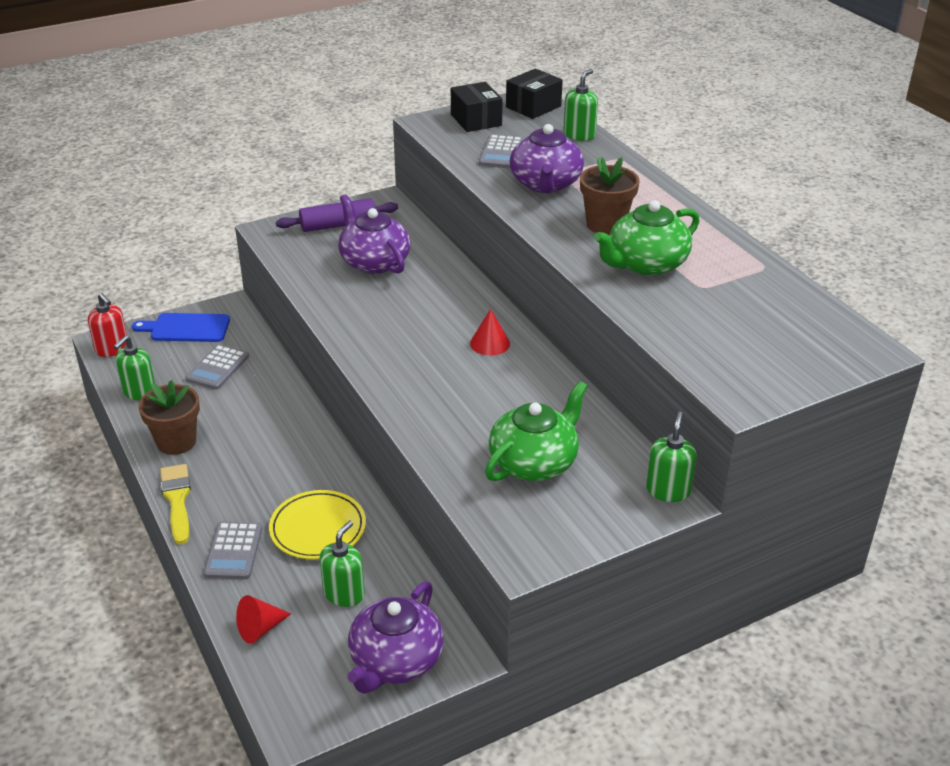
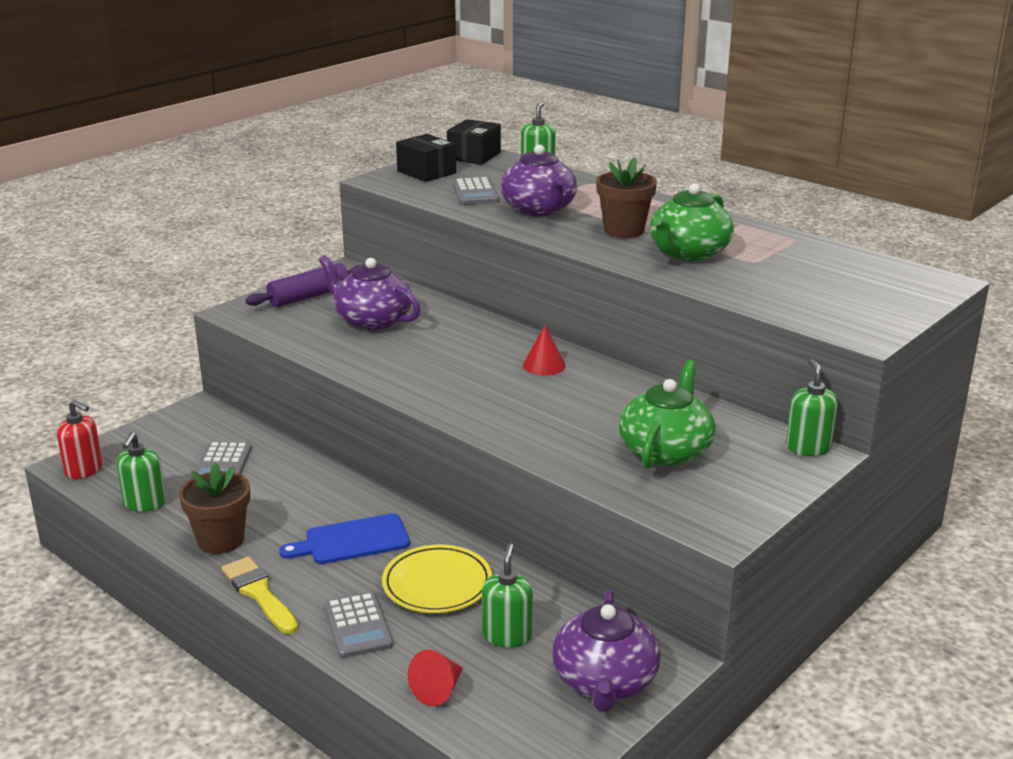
camera: 20 degrees left, 10 degrees down
blue cutting board [132,313,230,342] -> blue cutting board moved to [279,513,410,564]

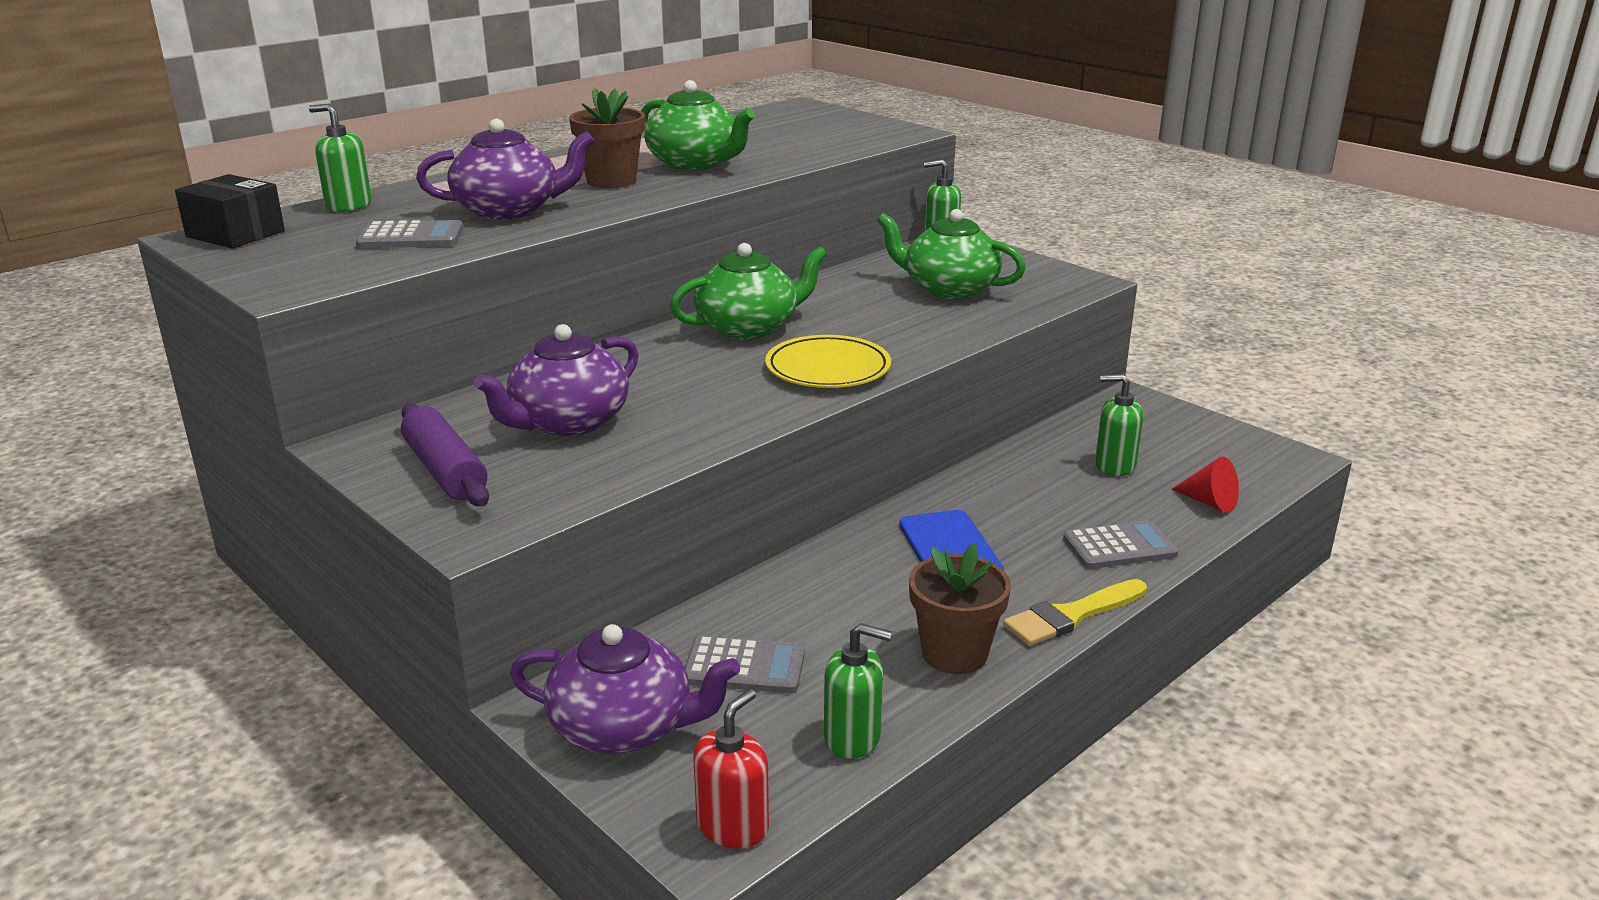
camera: 85 degrees left, 0 degrees up
yellow plate [382,545,492,613] -> yellow plate moved to [765,335,891,388]
black box [396,134,456,182] -> none
red cone [523,325,566,376] -> green teapot [670,243,827,340]
purple teapot [552,590,661,712] -> purple teapot moved to [510,624,740,754]

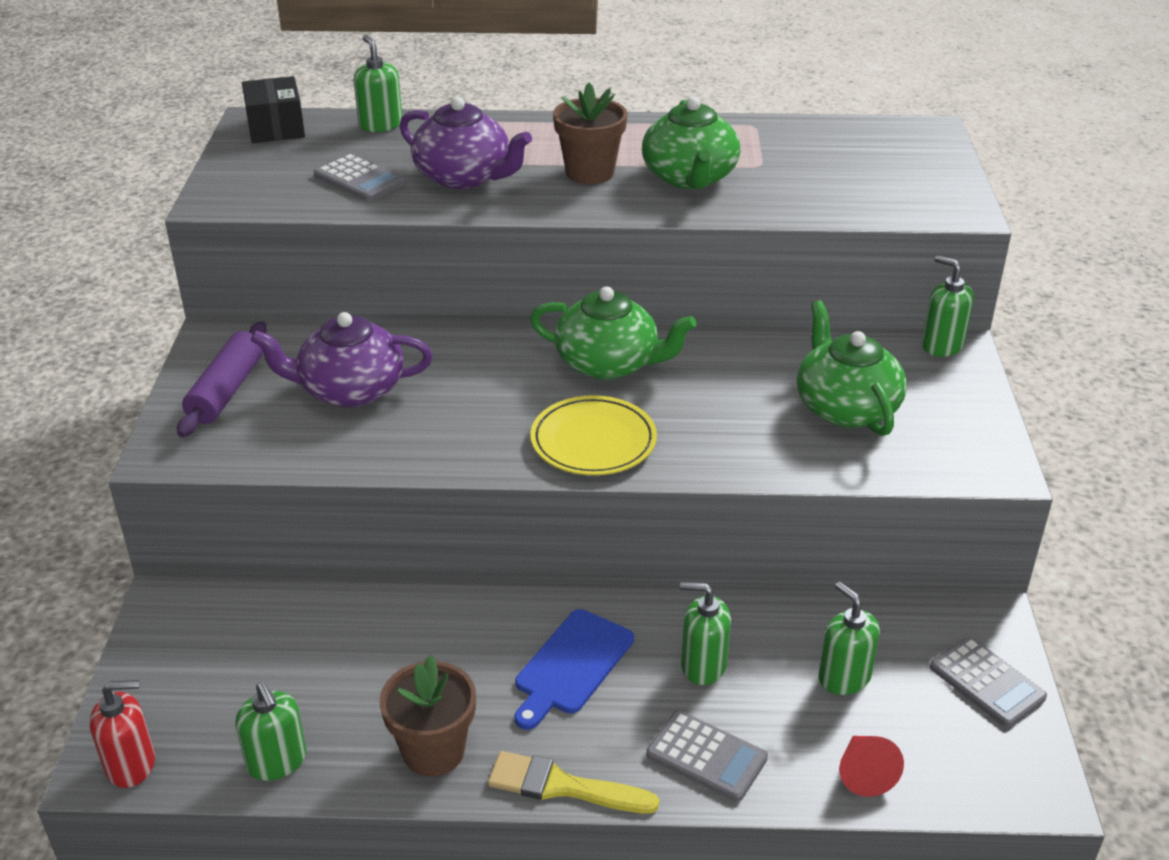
camera: 45 degrees right, 10 degrees up
purple teapot [510,624,740,754] -> none
grey calculator [685,635,805,693] -> grey calculator moved to [930,637,1047,728]
none -> green soap dispenser [680,582,731,685]

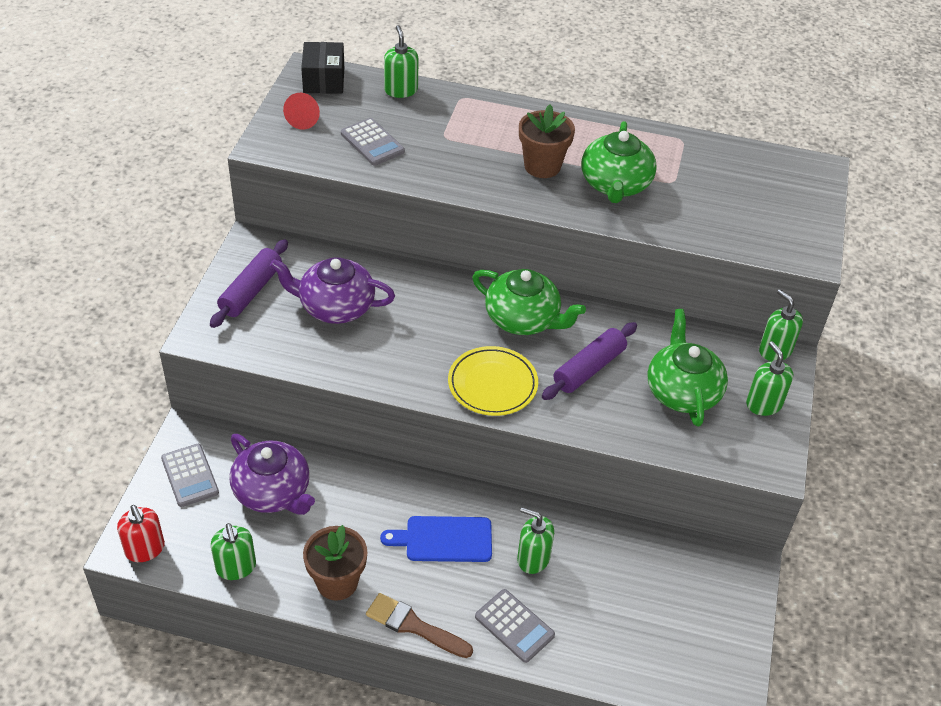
camera: 10 degrees right, 10 degrees up
red soap dispenser [89,680,155,788] -> red soap dispenser turned 60 degrees clockwise [117,505,165,562]
purple teapot [400,97,532,189] -> purple teapot moved to [229,434,315,515]
yellow brush [488,751,659,814] -> brown brush [366,593,473,658]
blue cutting board [515,609,634,730] -> blue cutting board turned 45 degrees clockwise [380,516,492,562]
green soap dispenser [818,582,880,695] -> green soap dispenser moved to [746,341,793,416]
red cone [840,736,904,797] -> red cone moved to [283,93,320,130]
grey calculator [930,637,1047,728] -> grey calculator moved to [161,444,219,507]
none -> purple rolling pin [542,322,637,400]

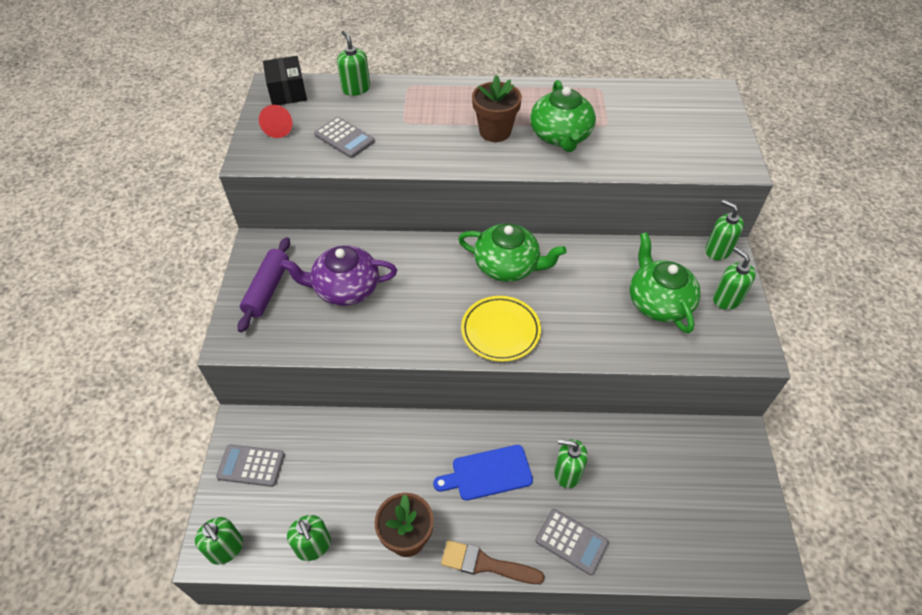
camera: 10 degrees left, 5 degrees up
red soap dispenser [117,505,165,562] -> green soap dispenser [195,517,243,565]
grey calculator [161,444,219,507] -> grey calculator turned 135 degrees clockwise [216,444,285,487]
purple teapot [229,434,315,515] -> none
purple rolling pin [542,322,637,400] -> none

